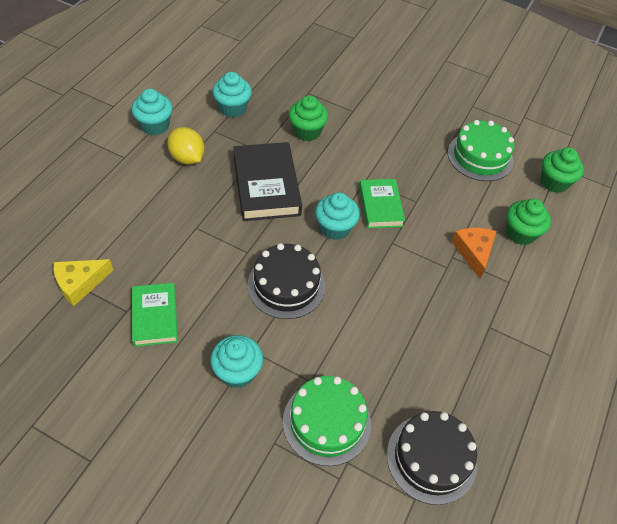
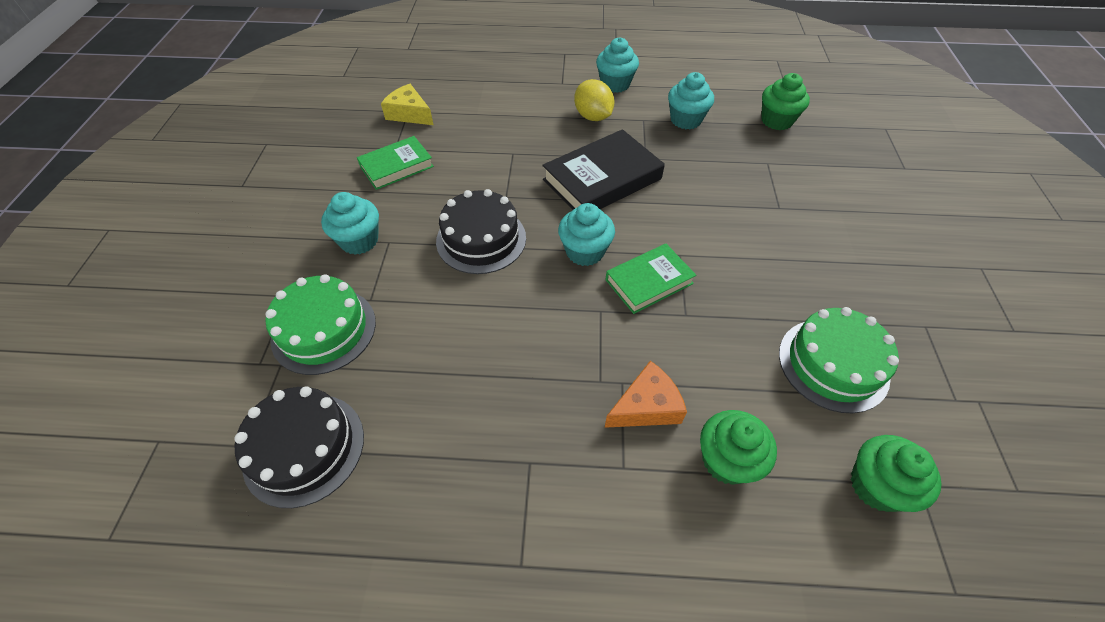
camera: 70 degrees right, 0 degrees up
yellow lemon [167,127,205,165] -> yellow lemon turned 60 degrees counterclockwise [574,79,614,121]
green cupcake [289,95,328,141] -> green cupcake moved to [761,73,810,130]

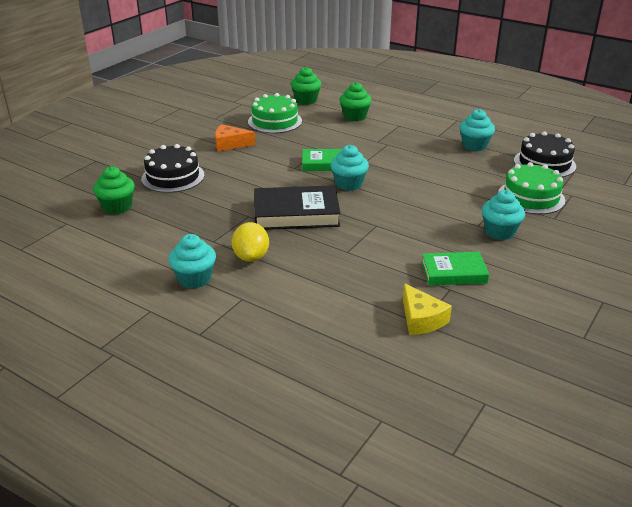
camera: 150 degrees left, 20 degrees down
black cake [436,189,526,274] -> black cake moved to [141,144,205,193]
orange cheese [605,361,687,428] -> orange cheese moved to [215,124,255,151]
turquoise cupcake [668,72,714,129] -> turquoise cupcake moved to [460,109,495,151]

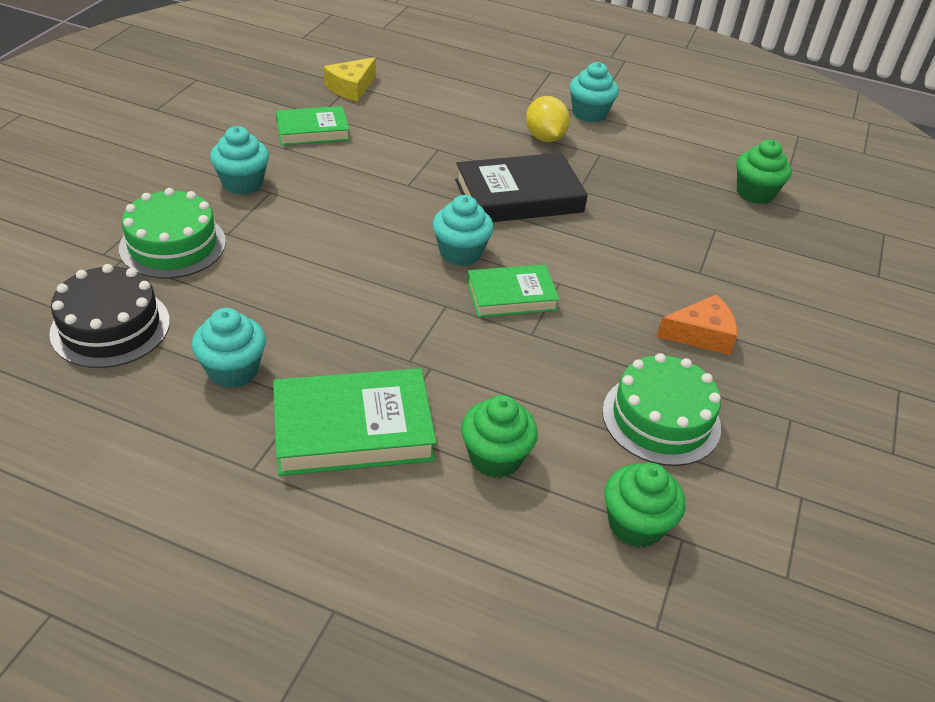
camera: 165 degrees right, 10 degrees up
black cake [141,144,205,193] -> none
yellow cheese [403,283,452,335] -> yellow cheese turned 105 degrees counterclockwise [324,57,376,102]
none -> green book [273,368,436,476]

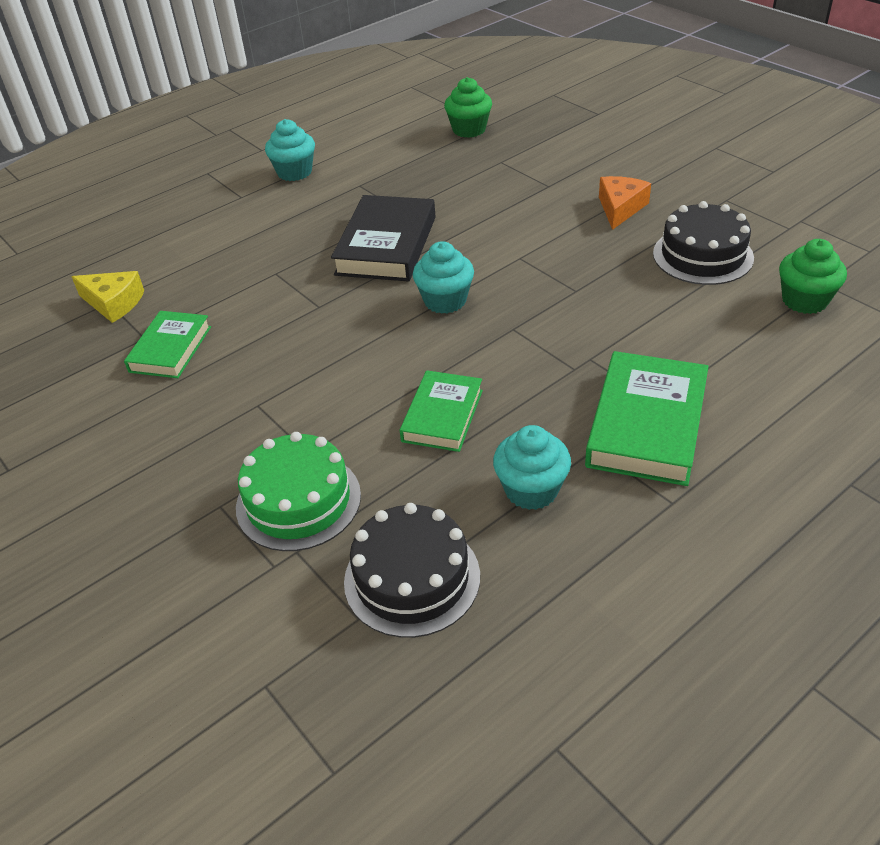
camera: 55 degrees left, 0 degrees up
turquoise cupcake [210,126,269,195] -> none
yellow cheese [324,57,376,102] -> yellow cheese turned 45 degrees counterclockwise [72,271,144,323]
green cupcake [461,395,538,478] -> none
green book [467,265,560,317] -> green book moved to [400,370,483,452]
yellow lemon [526,96,570,142] -> none
green cake [602,353,721,466] -> black cake [653,201,754,285]

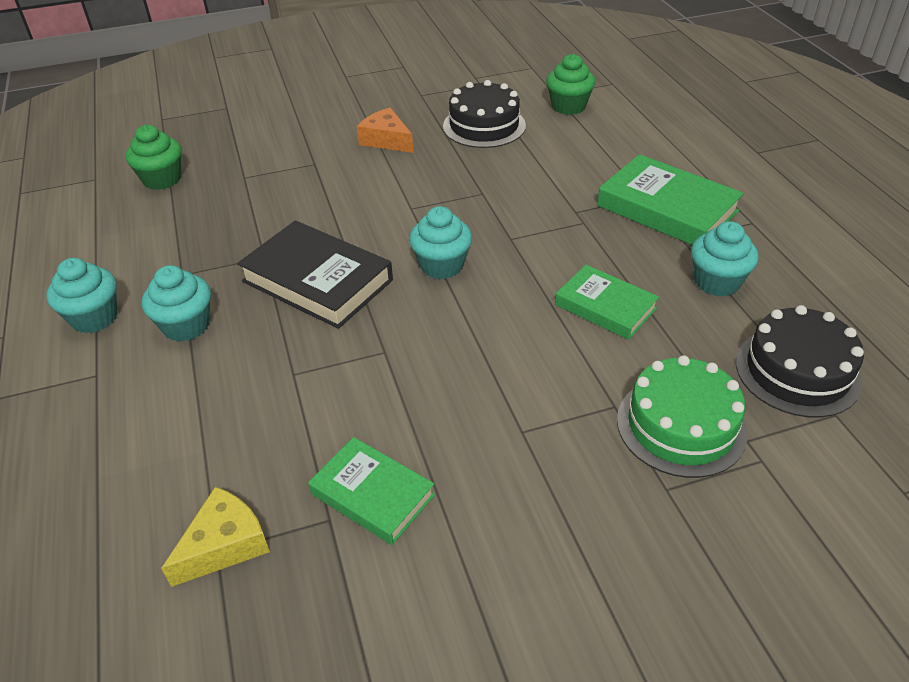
camera: 70 degrees left, 0 degrees up
none -> turquoise cupcake [142,265,211,342]

